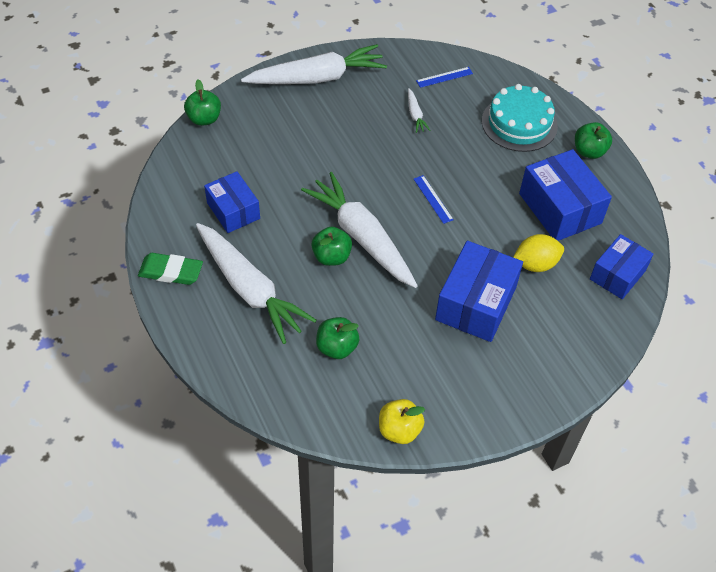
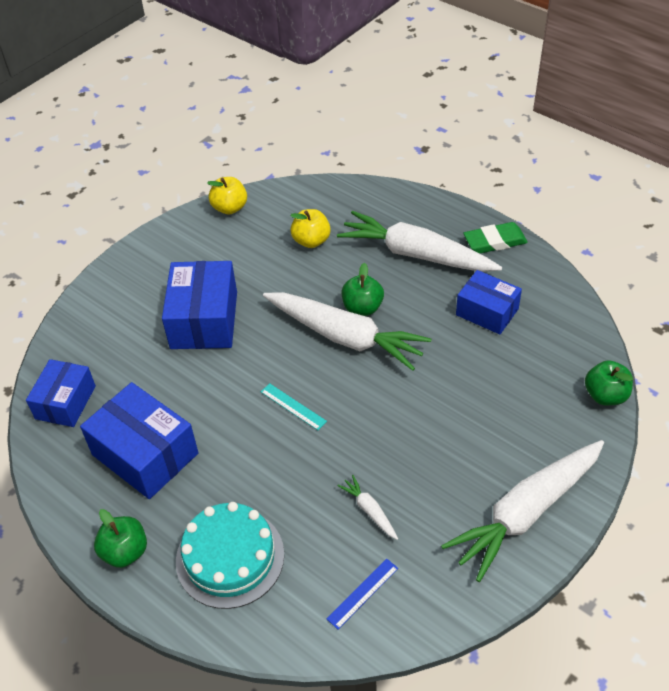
camera: 160 degrees right, 5 degrees down
green apple [316,317,360,359] -> yellow apple [290,209,331,248]
blue ruler [414,175,454,224] -> turquoise ruler [261,383,327,430]
yellow lemon [513,234,564,272] -> none

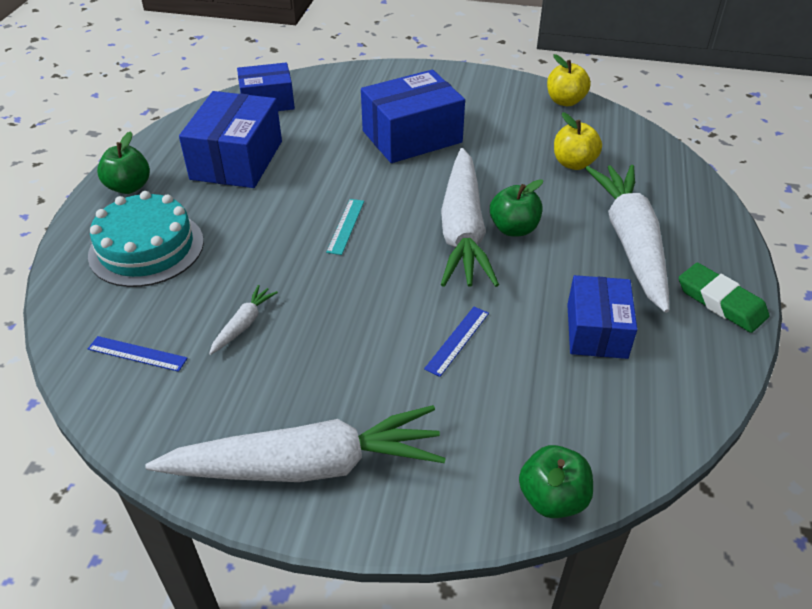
camera: 60 degrees right, 5 degrees down
white carrot [441,440,604,582] -> white carrot turned 150 degrees clockwise [145,405,446,482]
none -> blue ruler [424,307,489,377]

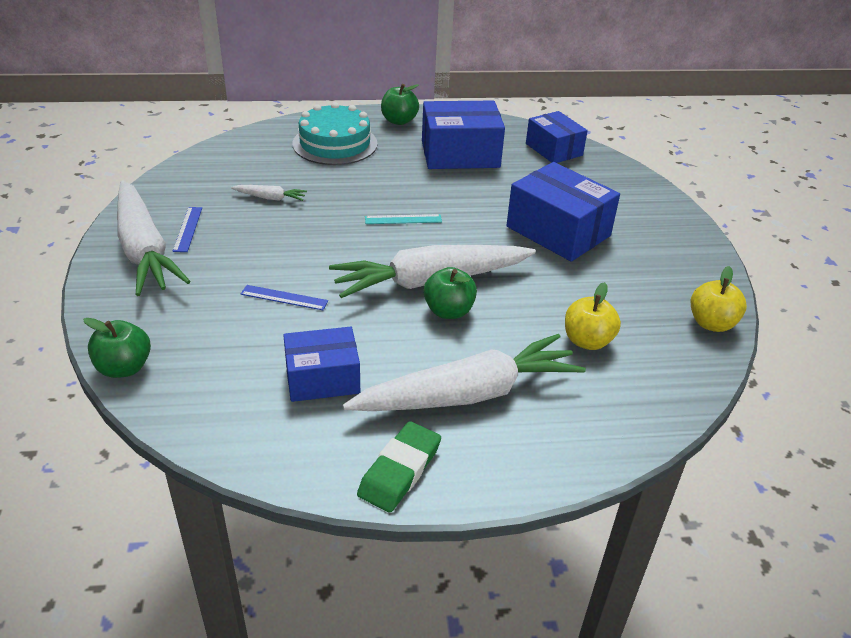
camera: 70 degrees right, 5 degrees down
blue ruler [88,336,188,372] -> blue ruler moved to [173,207,202,252]

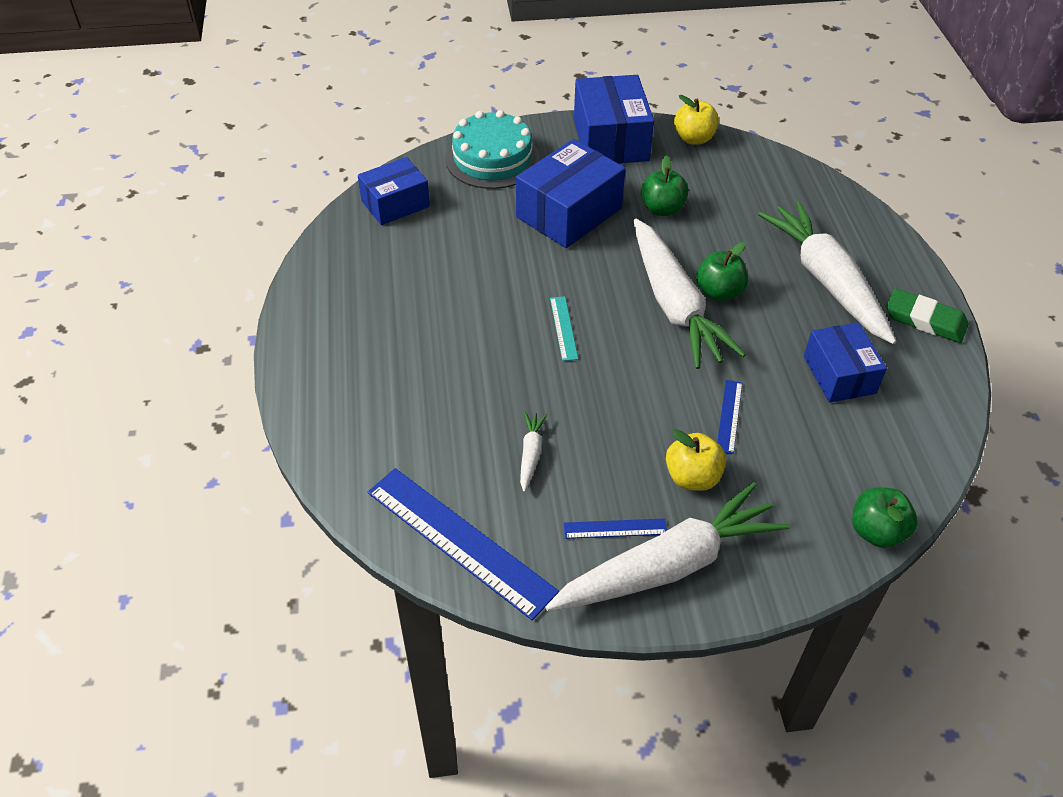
camera: 90 degrees left, 10 degrees up
turquoise cake [292,102,378,165] -> turquoise cake moved to [445,110,540,189]
green apple [381,84,419,125] -> green apple moved to [641,155,688,216]
blue box [422,101,505,169] -> blue box moved to [574,75,654,164]
yellow apple [565,282,621,350] -> yellow apple moved to [666,429,726,491]
none -> blue ruler [368,468,559,620]

